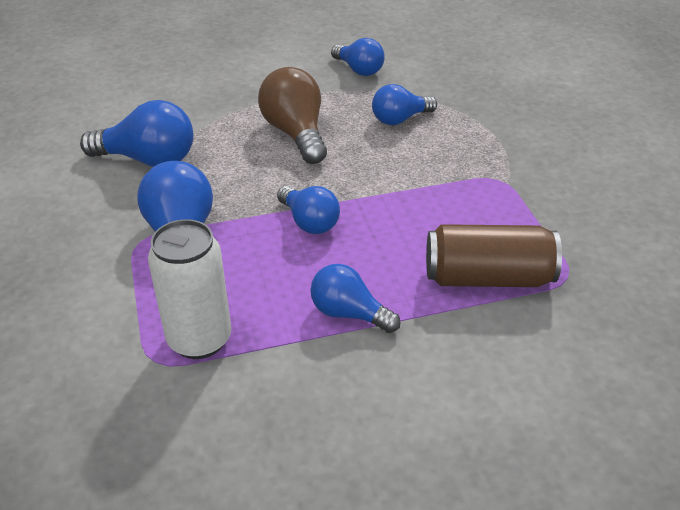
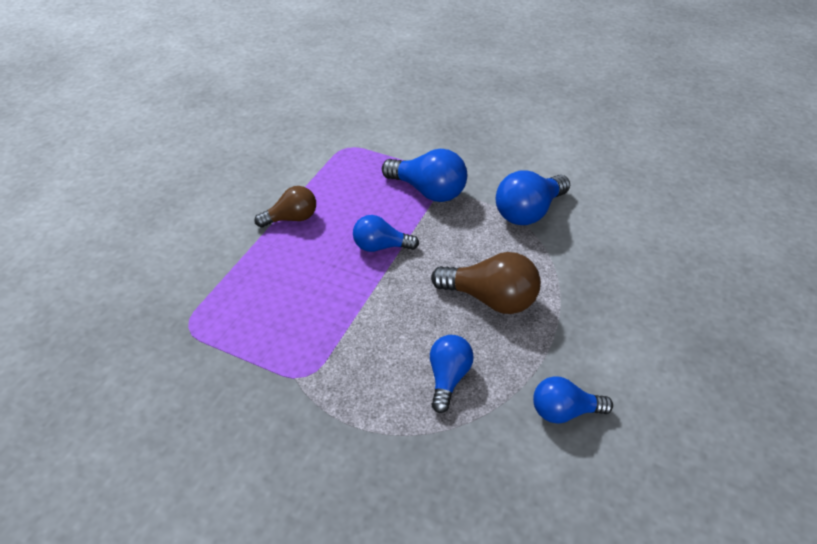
camera: 130 degrees right, 5 degrees up
white can [148,219,231,359] -> none
blue light bulb [310,264,401,333] -> brown light bulb [255,186,316,228]
brown can [426,224,562,287] -> none

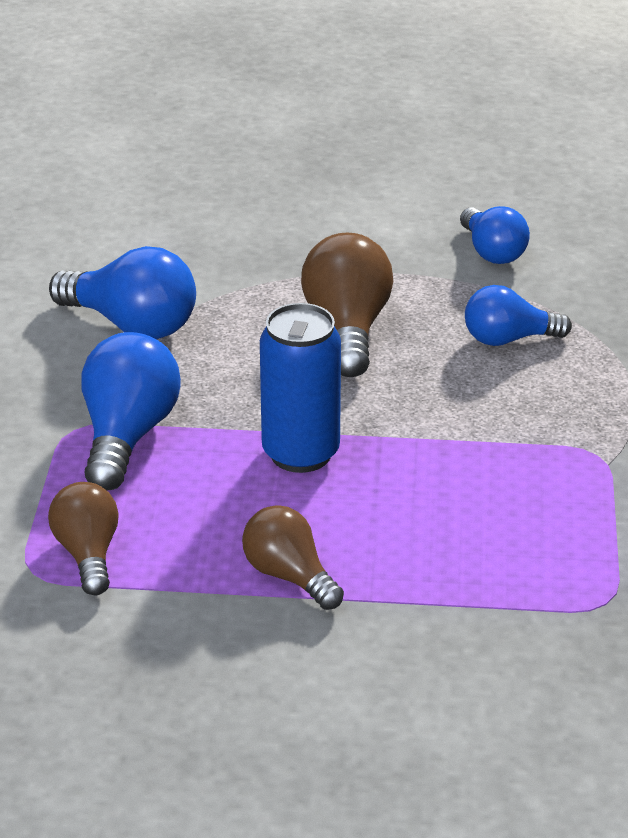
camera: 110 degrees left, 10 degrees down
blue light bulb [353,215,419,252] -> blue can [260,303,341,473]
none -> brown light bulb [48,482,119,596]

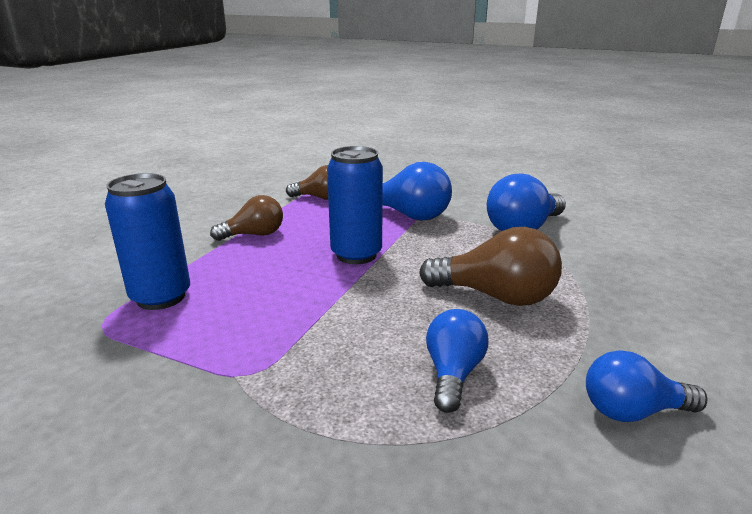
camera: 110 degrees right, 10 degrees down
none -> blue can [105,173,190,310]

